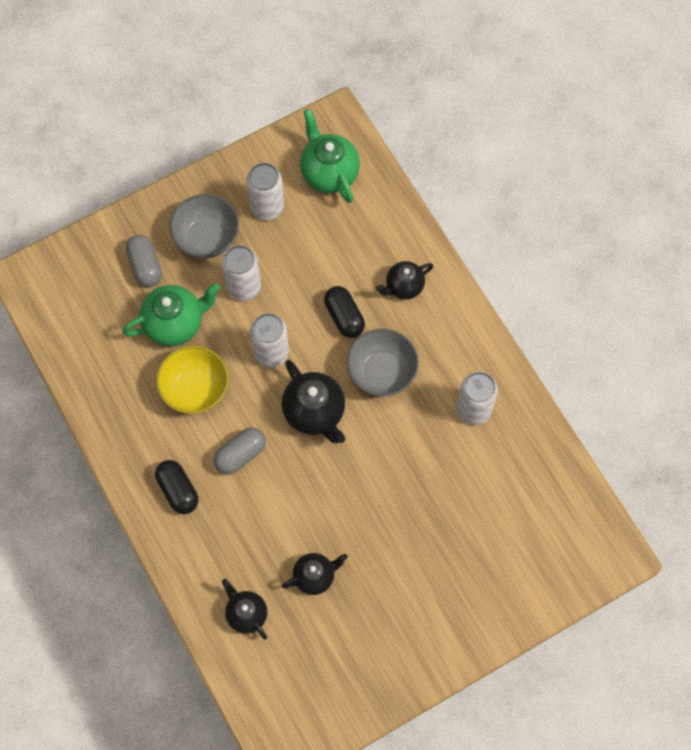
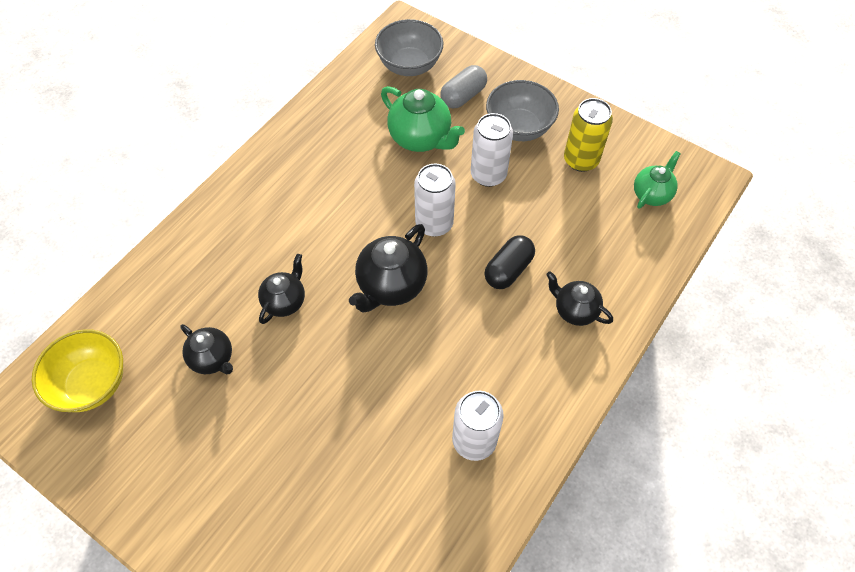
camera: 65 degrees right, 10 degrees down
black capsule [155,460,198,514] -> none
yellow bowl [156,346,229,414] -> yellow bowl moved to [32,329,123,412]
grey capsule [213,427,266,475] -> none
black teapot [222,579,267,640] -> black teapot moved to [258,254,305,324]
white can [247,163,284,220] -> yellow can [564,98,613,172]
green teapot [300,109,360,203] -> green teapot [634,151,681,208], size x0.63
grey bowl [347,329,419,396] -> grey bowl moved to [375,19,444,76]

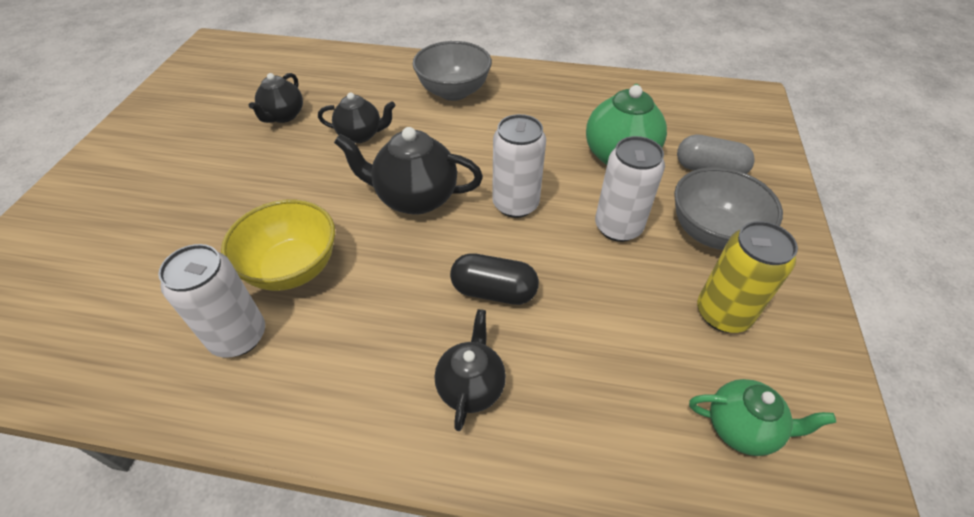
camera: 65 degrees right, 10 degrees down
yellow bowl [32,329,123,412] -> yellow bowl moved to [221,199,335,291]
grey bowl [375,19,444,76] -> grey bowl moved to [413,41,492,101]

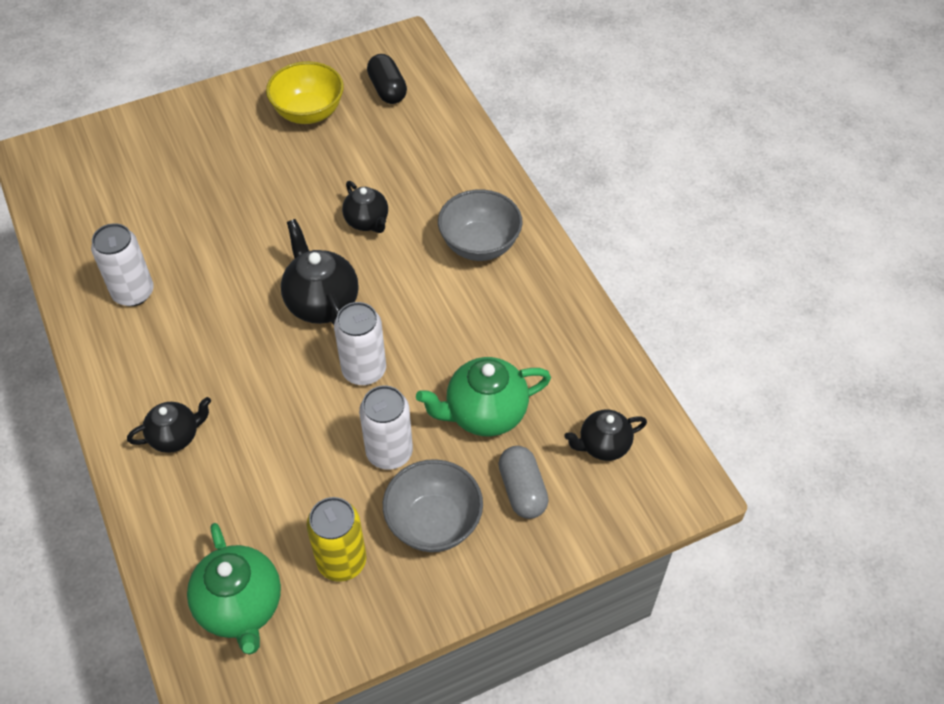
camera: 55 degrees right, 5 degrees up
yellow bowl [221,199,335,291] -> yellow bowl moved to [266,61,344,124]
black teapot [249,73,303,123] -> black teapot moved to [564,410,647,461]
black capsule [450,253,539,305] -> black capsule moved to [367,54,407,104]
green teapot [689,379,836,456] -> green teapot [187,523,281,655], size x1.58

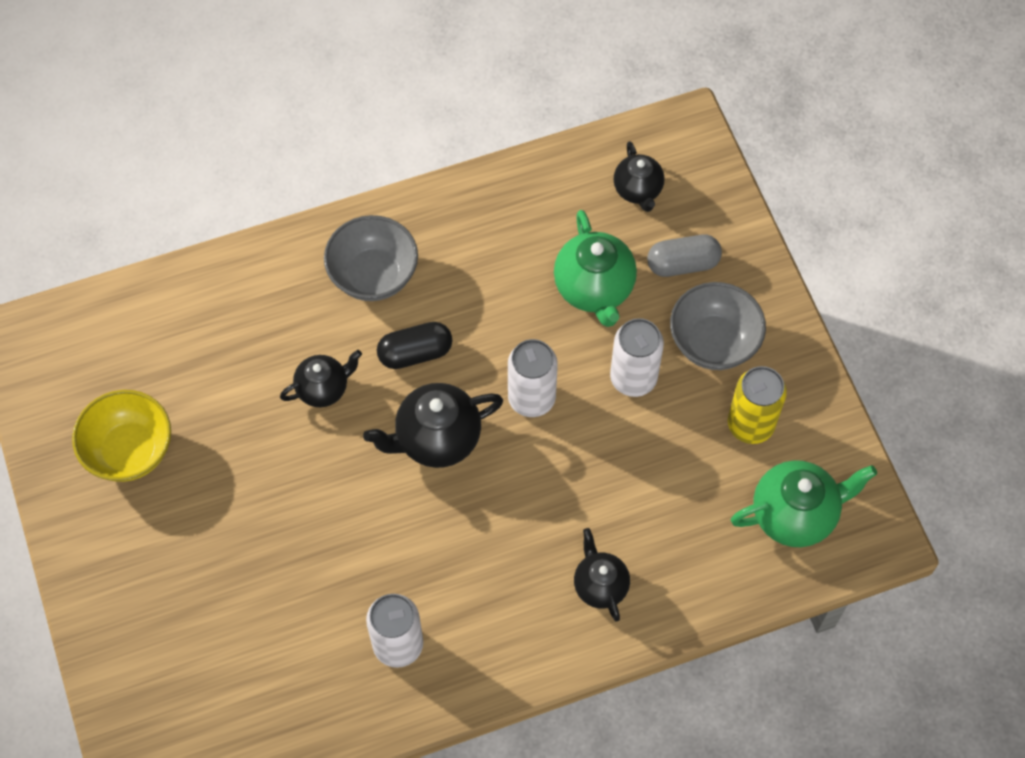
camera: 85 degrees left, 10 degrees up
black capsule [367,54,407,104] -> black capsule moved to [377,322,452,369]

